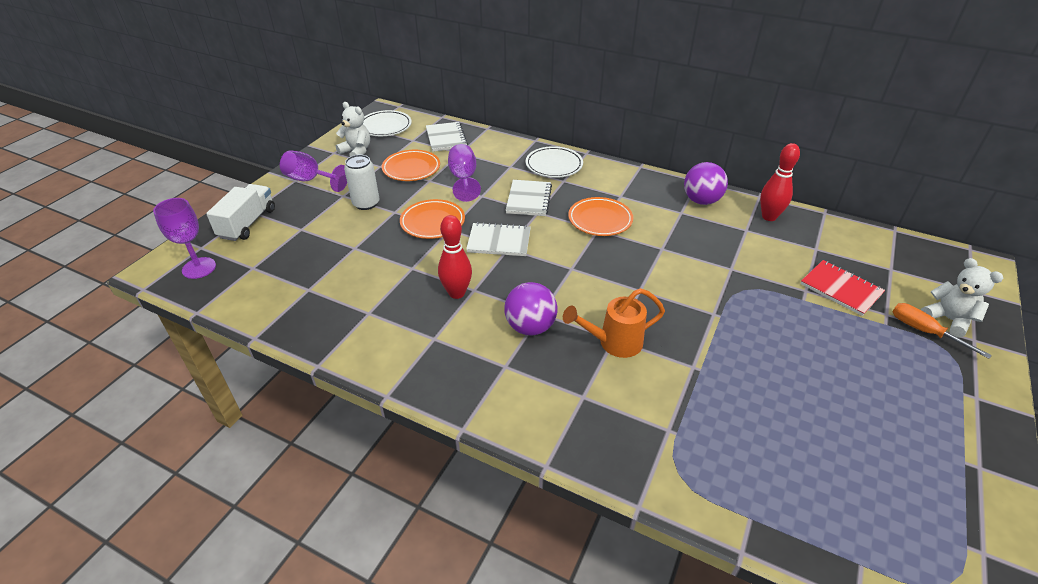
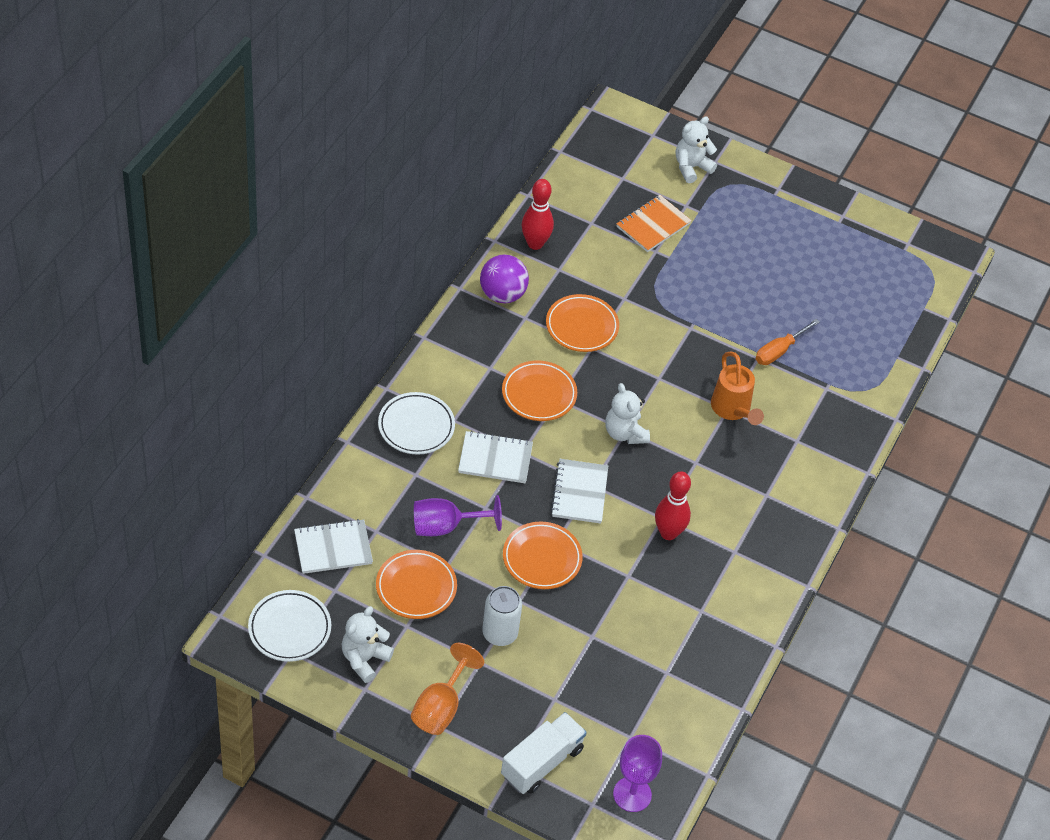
camera: 95 degrees left, 10 degrees up
white truck [206,184,275,241] -> white truck turned 120 degrees clockwise [501,712,587,794]
purple goblet [280,150,347,192] -> orange goblet [411,643,484,735]
purple ball [504,282,557,336] -> none
red notebook [800,260,885,316] -> orange notebook [616,195,692,252]
orange screwdriver [893,303,992,359] -> orange screwdriver moved to [756,319,820,365]
none -> orange plate [546,294,619,352]
none -> white teddy bear [605,383,650,444]

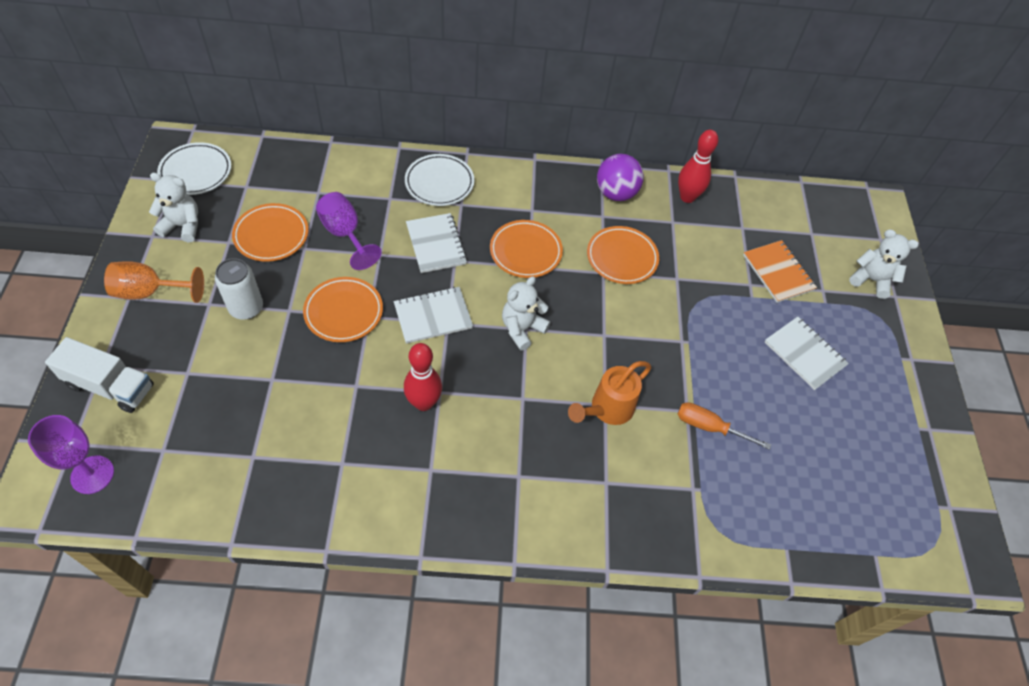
camera: 65 degrees right, 5 degrees up
white notebook [294,519,373,574] -> white notebook moved to [765,317,849,390]
orange notebook [616,195,692,252] -> orange notebook turned 45 degrees clockwise [743,240,817,303]

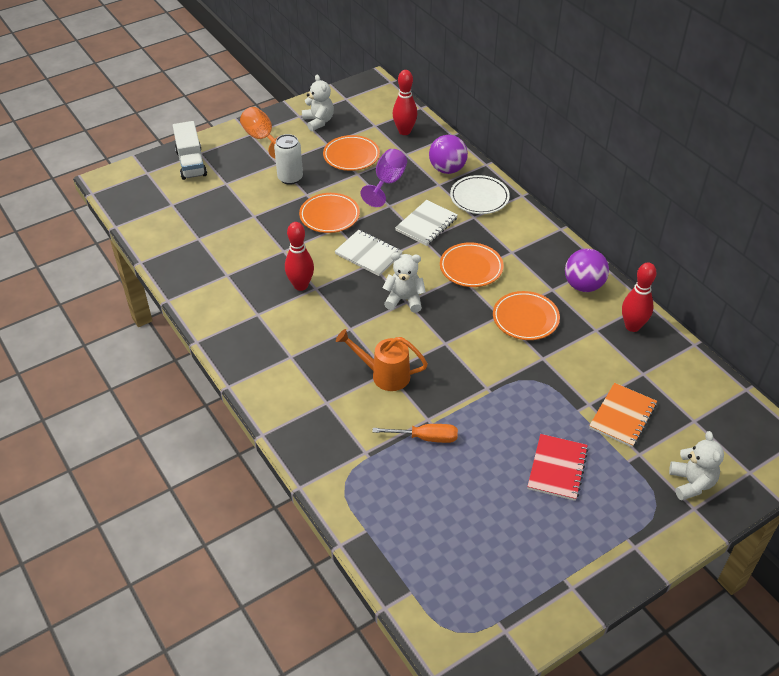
camera: 60 degrees right, 10 degrees down
purple goblet [28,415,114,494] -> none
white plate [157,142,231,195] -> none
orange screwdriver [677,402,771,450] -> orange screwdriver turned 105 degrees clockwise [372,424,458,443]
white notebook [765,317,849,390] -> red notebook [527,434,588,501]
none -> red bowling pin [393,70,418,135]
none -> purple ball [429,135,468,174]

